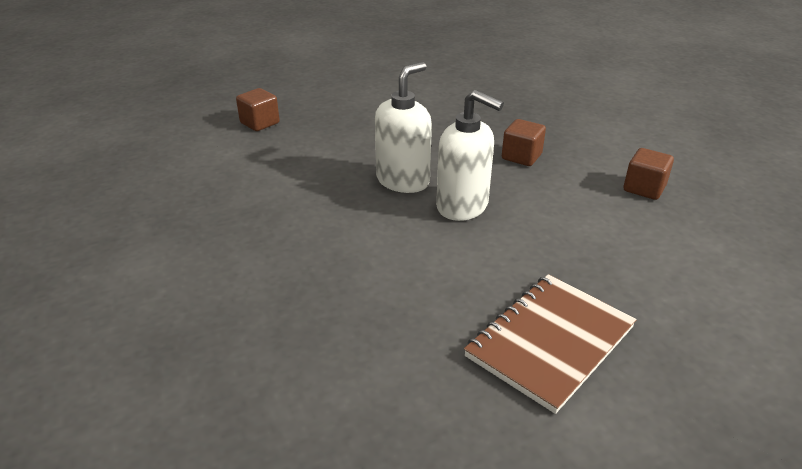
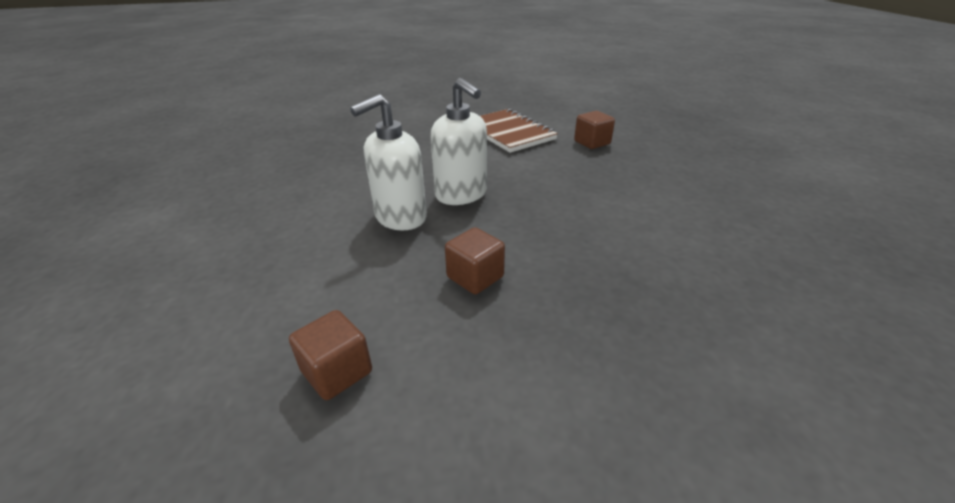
camera: 105 degrees right, 0 degrees up
brown notebook [464,274,637,414] -> brown notebook moved to [480,109,558,153]

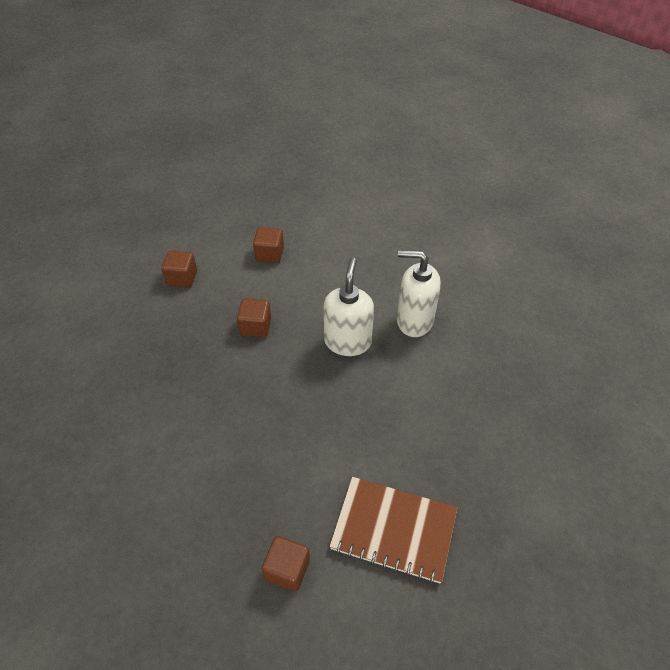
camera: 140 degrees right, 15 degrees up
white soap dispenser [430,78,487,205] -> white soap dispenser moved to [397,250,441,337]
none -> brown cube [161,251,197,288]

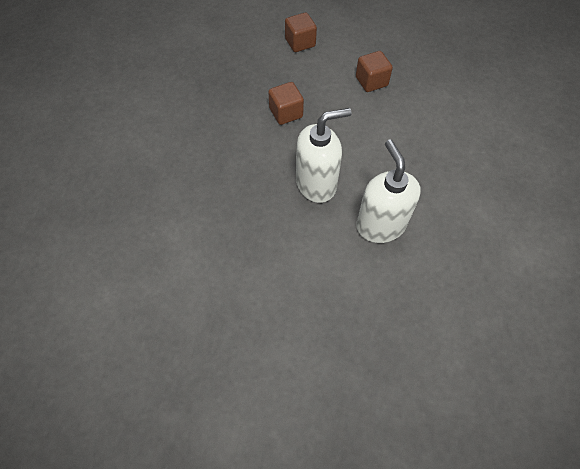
camera: 60 degrees right, 10 degrees up
brown cube [262,536,310,592] -> none
brown notebook [329,477,457,583] -> none

